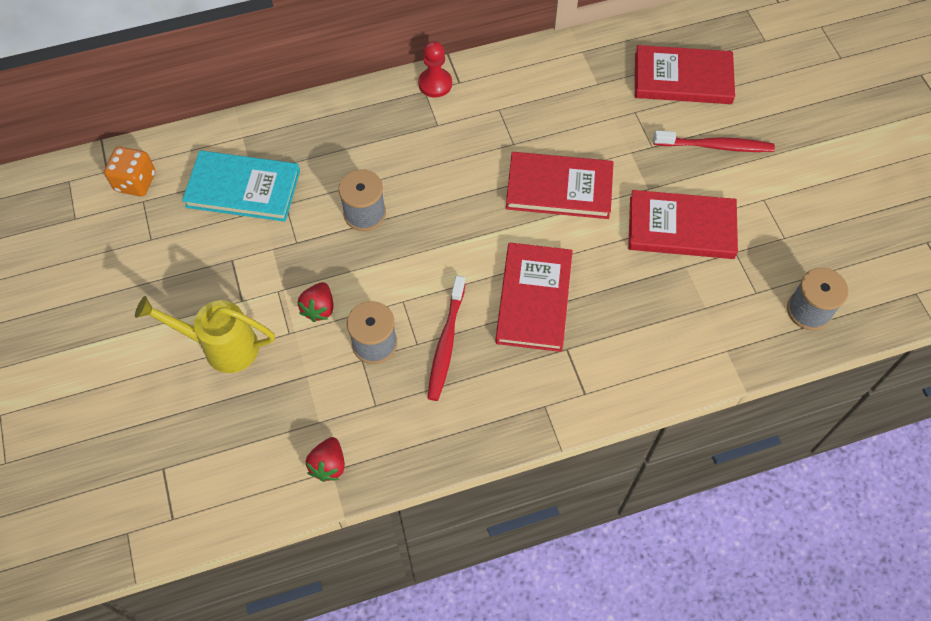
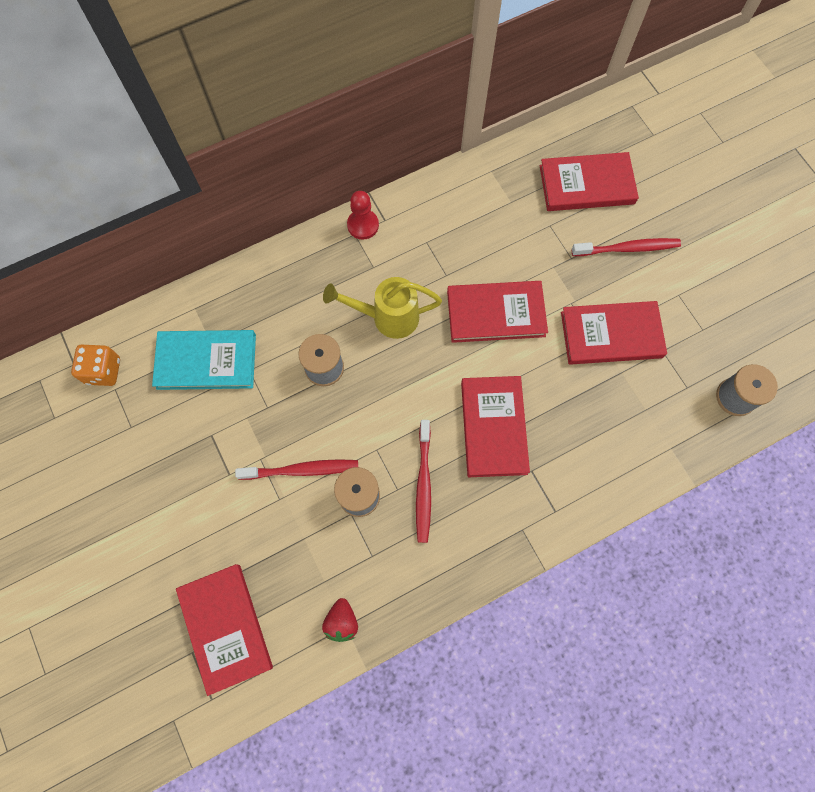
camera: 10 degrees left, 10 degrees up
yellow watering can [135,296,275,373] -> yellow watering can moved to [323,277,442,339]
red strawberry [298,282,334,322] -> red toothbrush [235,459,358,480]
none -> red book [176,564,273,696]

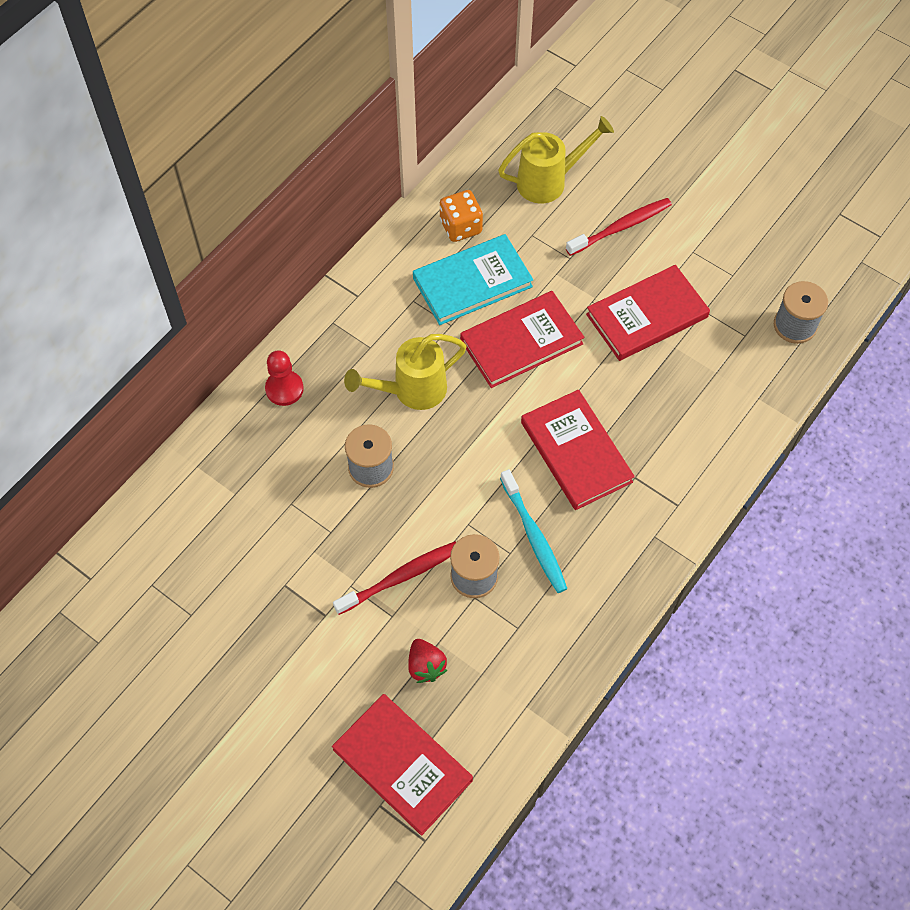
camera: 25 degrees left, 10 degrees down
orange dice [71,345,120,386] -> orange dice moved to [440,190,483,242]
turquoise book [152,330,256,390] -> turquoise book moved to [413,234,533,325]
red strawberry [322,598,358,642] -> red strawberry moved to [408,639,447,683]
red pawn [347,191,379,240] -> red pawn moved to [265,350,304,406]
red toothbrush [416,420,431,543] -> turquoise toothbrush [500,469,567,593]
red book [540,152,639,211] -> yellow watering can [498,116,614,203]

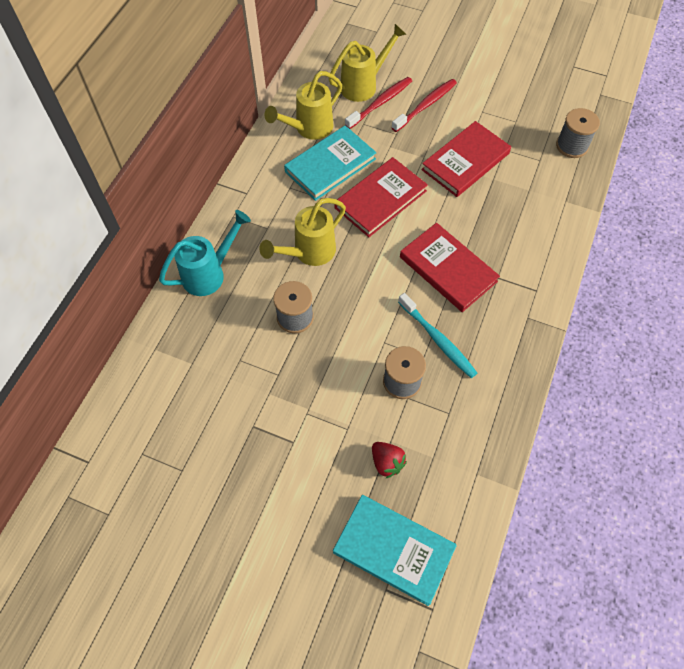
camera: 15 degrees left, 0 degrees up
red pawn [265,350,304,406] -> turquoise watering can [159,210,251,296]
red book [332,694,473,836] -> turquoise book [333,495,457,606]
red toothbrush [333,541,456,615] -> red toothbrush moved to [345,77,412,129]
orange dice [440,190,483,242] -> yellow watering can [265,71,342,140]

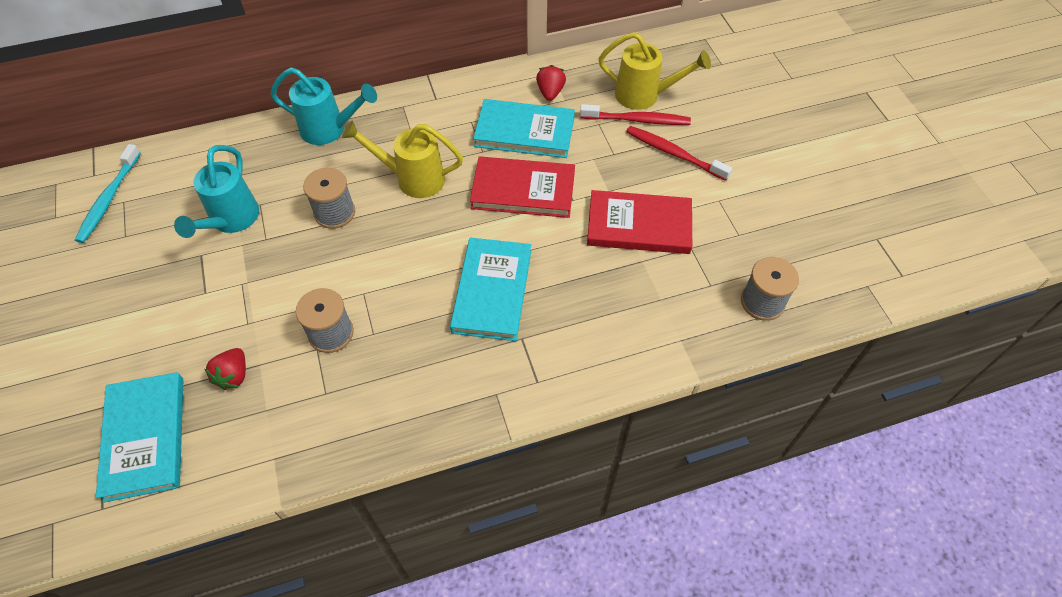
camera: 50 degrees right, 5 degrees down
yellow watering can [265,71,342,140] -> red strawberry [536,65,566,101]
red toothbrush [391,79,457,132] -> red toothbrush turned 150 degrees counterclockwise [626,126,732,181]
turquoise toothbrush [398,293,477,378] -> turquoise toothbrush moved to [75,144,141,243]
red book [400,223,500,312] -> turquoise book [450,238,531,341]
none -> turquoise watering can [174,145,259,238]

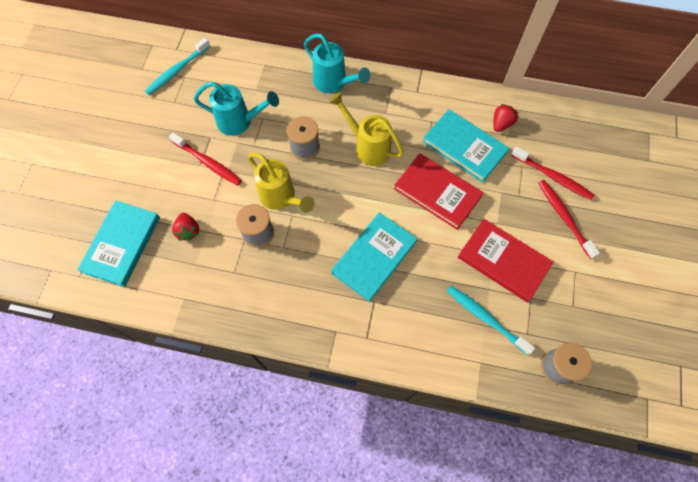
camera: 30 degrees right, 10 degrees up
turquoise watering can [174,145,259,238] -> turquoise watering can turned 120 degrees counterclockwise [194,81,279,136]
red strawberry [205,348,246,390] -> red strawberry turned 60 degrees counterclockwise [172,213,199,241]
yellow watering can [599,32,711,110] -> yellow watering can moved to [248,153,315,213]
none -> red toothbrush [169,132,242,186]
none -> turquoise toothbrush [447,286,535,355]

